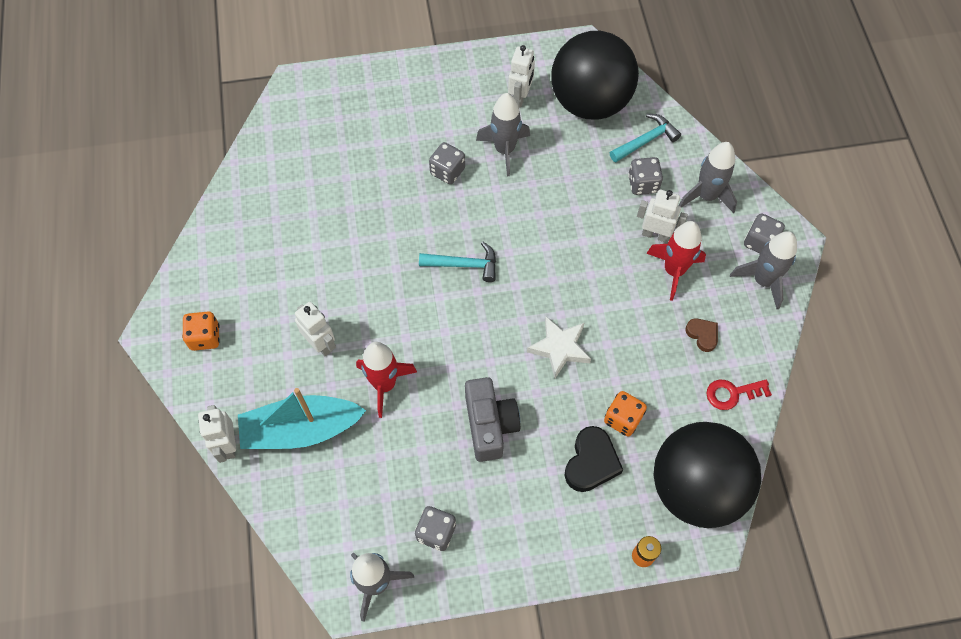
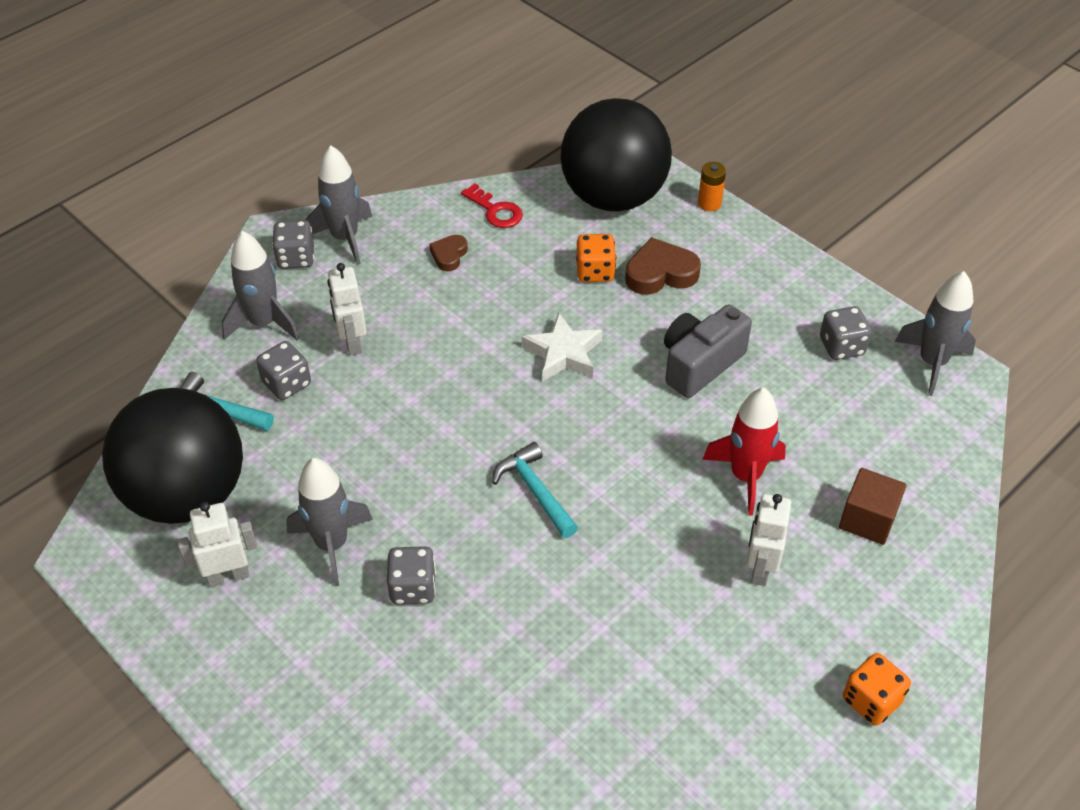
camera: 125 degrees left, 15 degrees down
white robot [198,405,236,463] -> none
turquoise boat [238,388,367,449] -> brown cube [839,468,907,545]
black heart [564,426,623,492] -> brown heart [625,237,701,295]
red rocket [646,221,706,301] -> none

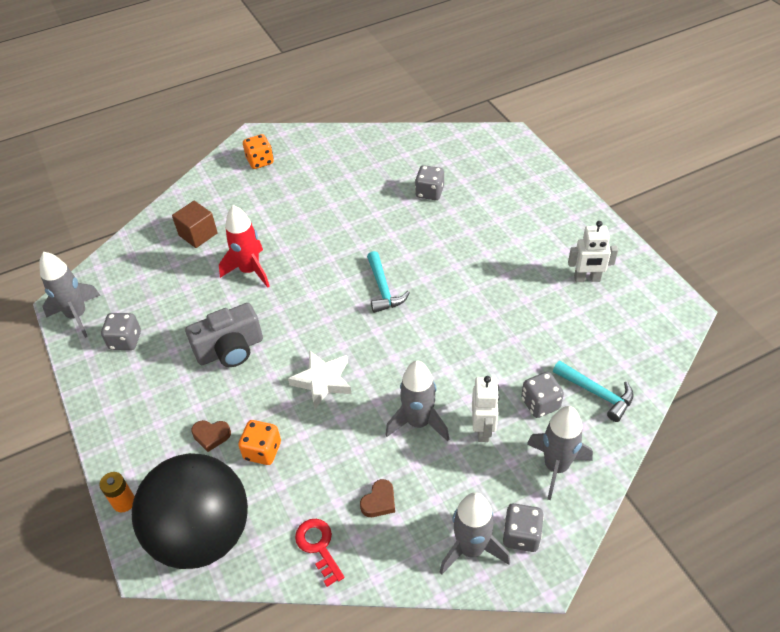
camera: 160 degrees left, 0 degrees up
black ball [102,388,243,524] -> none
grey rocket [286,458,373,586] -> grey rocket moved to [385,361,449,442]
grey dice [387,546,436,604] -> grey dice moved to [415,165,444,200]
brown heart [625,237,701,295] -> brown heart [191,420,231,452], size x0.59
white robot [747,494,791,586] -> none

